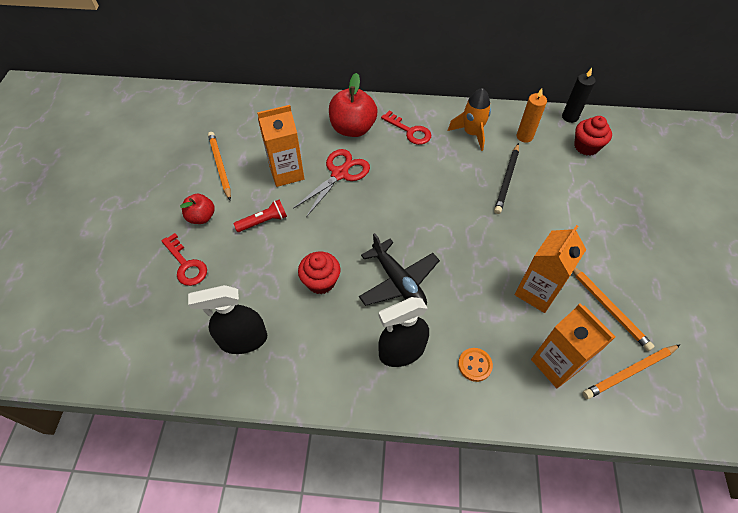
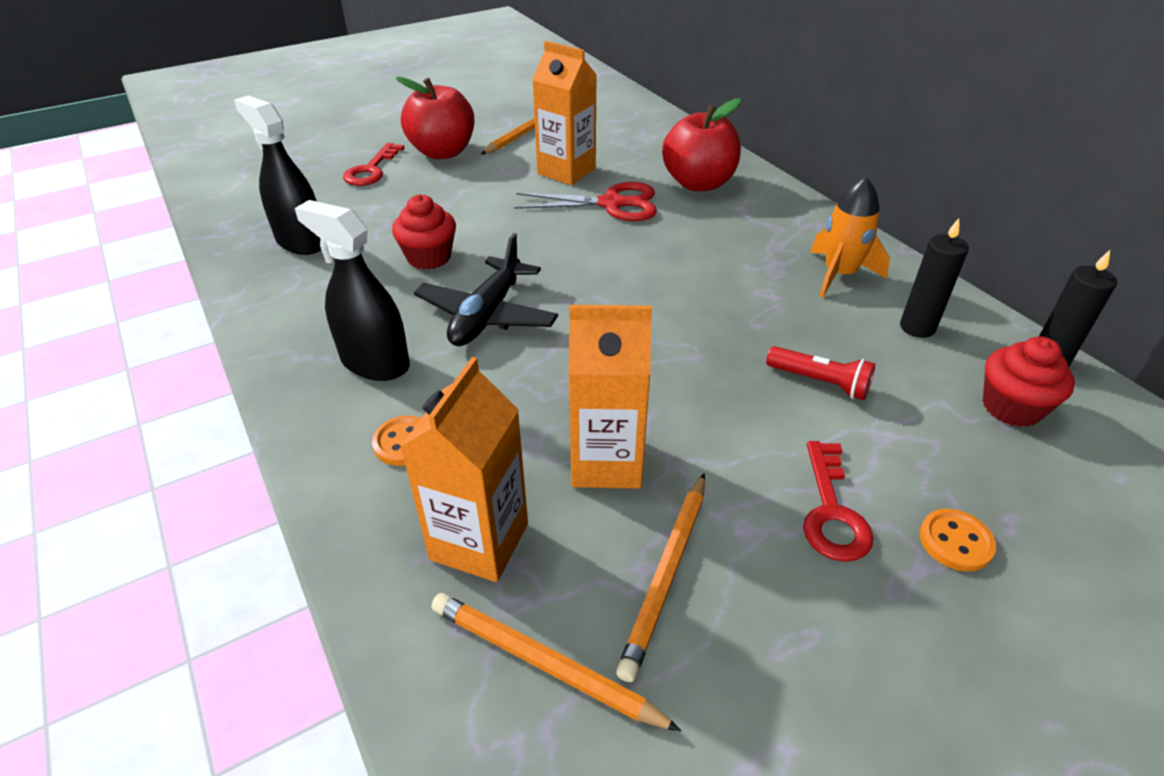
camera: 55 degrees right, 15 degrees down
red apple [180,194,215,224] -> red apple [396,77,474,159], size x1.73
red flashlight [233,199,287,232] -> red flashlight moved to [766,346,875,400]
red key [381,110,431,145] -> red key moved to [803,441,874,562]
black pencil [494,143,519,214] -> none
orange candle [517,88,547,143] -> black candle [900,218,969,338]
none -> orange button [919,509,996,571]

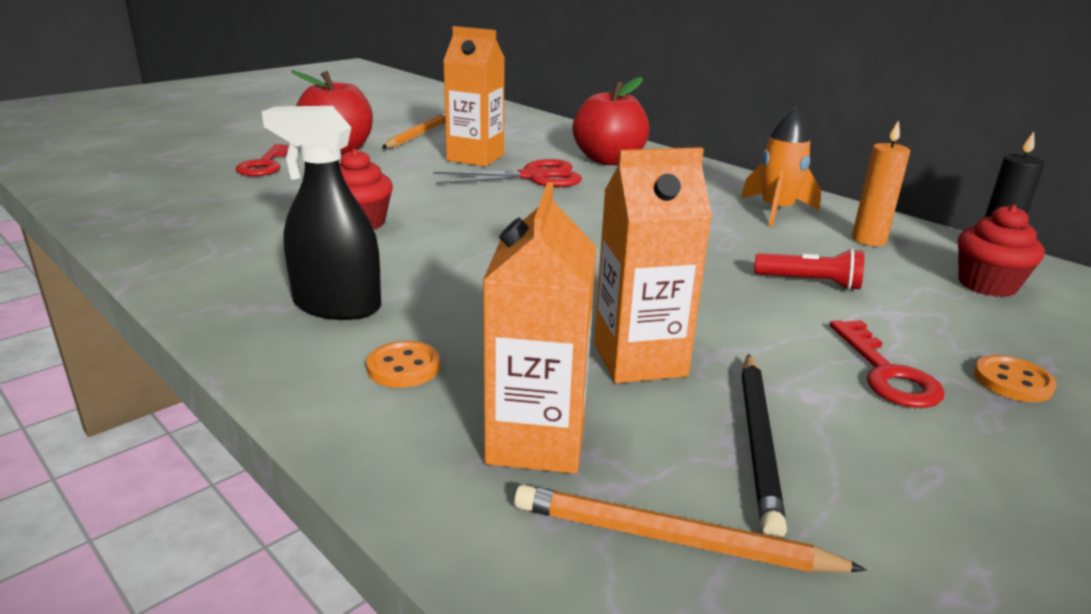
camera: 15 degrees left, 15 degrees down
black spray bottle [234,96,321,255] -> none
black plane [414,233,558,346] -> none
orange pencil [616,473,705,682] -> black pencil [742,354,787,538]
black candle [900,218,969,338] -> orange candle [852,120,910,246]

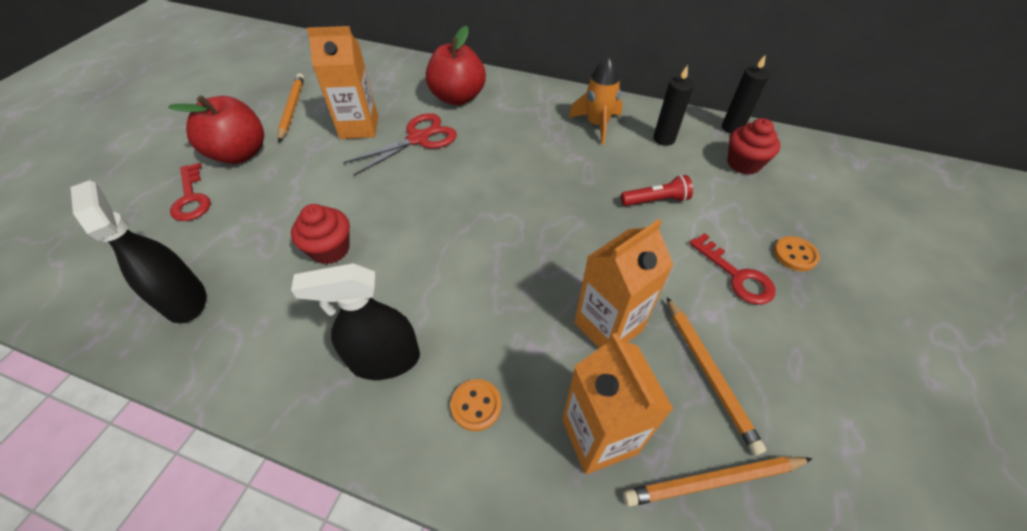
camera: 25 degrees left, 25 degrees up
black pencil [742,354,787,538] -> orange pencil [667,297,766,455]
orange candle [852,120,910,246] -> black candle [653,65,694,146]
none -> black spray bottle [71,180,206,323]

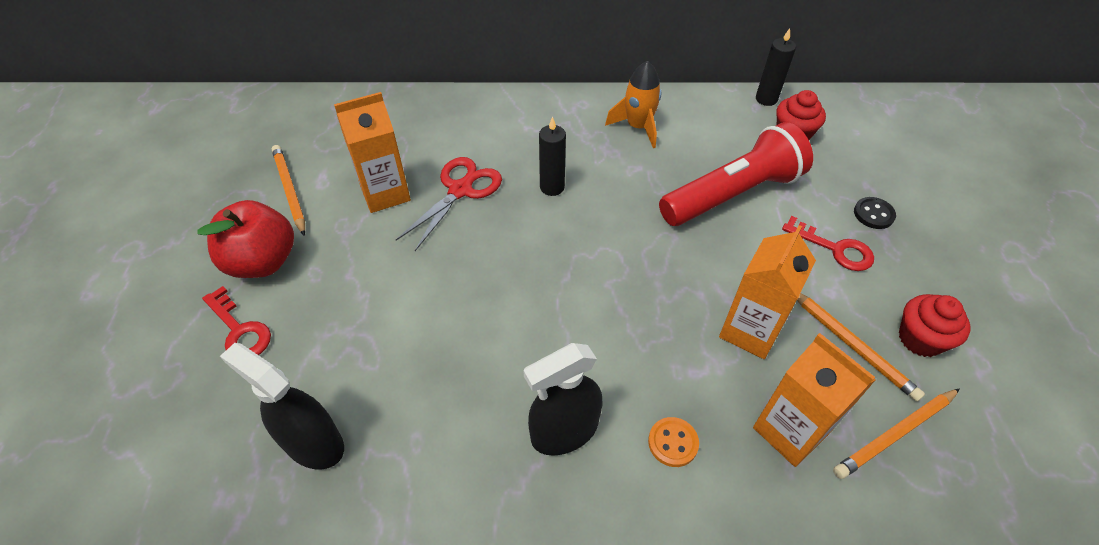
camera: 20 degrees left, 0 degrees up
red cupcake [291,204,350,264] -> red cupcake moved to [899,294,970,357]
red apple [426,26,486,105] -> none
red flashlight [621,175,693,206] -> red flashlight [659,122,813,226], size x2.25
black candle [653,65,694,146] -> black candle moved to [539,116,566,196]
orange button [774,236,820,271] -> black button [854,197,896,229]

